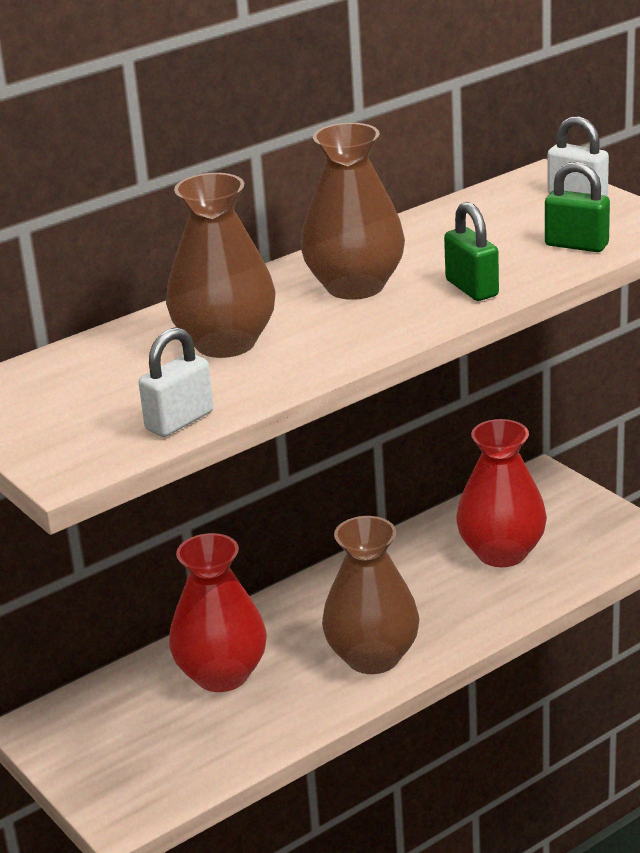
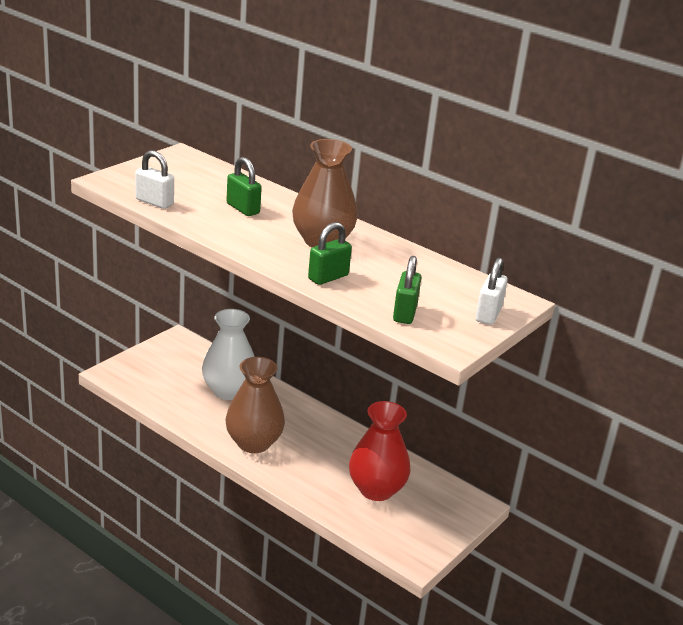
camera: 70 degrees right, 0 degrees up
brown vase [166,173,275,358] -> green padlock [226,157,262,216]
red vase [169,533,267,692] -> white vase [202,309,255,400]

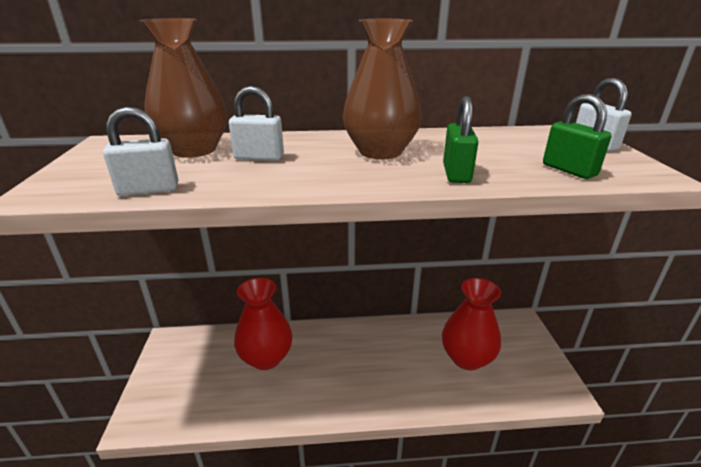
camera: 40 degrees left, 0 degrees up
white vase [202,309,255,400] -> red vase [234,278,293,370]
brown vase [225,357,285,453] -> brown vase moved to [139,18,227,158]
green padlock [226,157,262,216] -> white padlock [229,86,284,161]

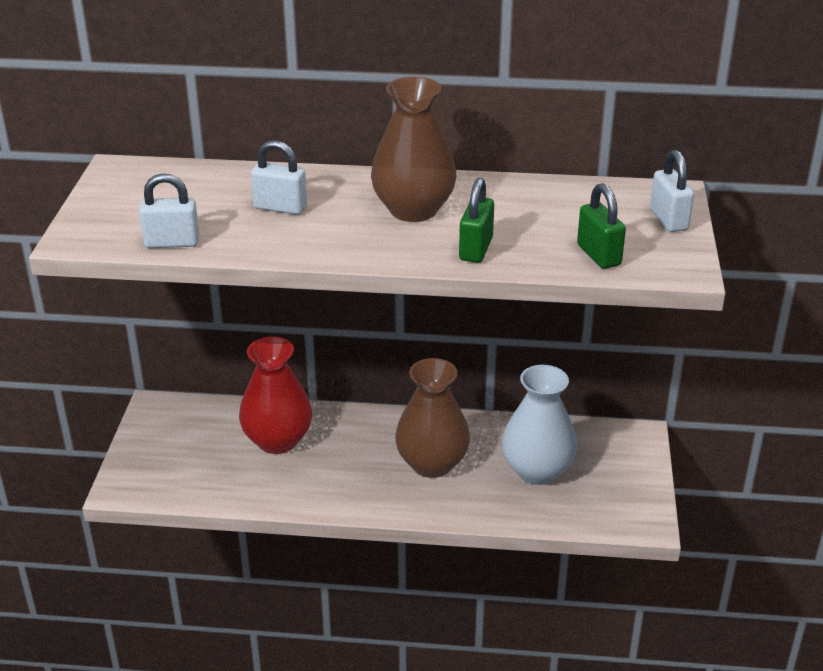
camera: 10 degrees right, 5 degrees up
brown vase [139,18,227,158] -> brown vase moved to [395,358,470,478]
red vase [442,278,501,370] -> white vase [502,365,577,485]

